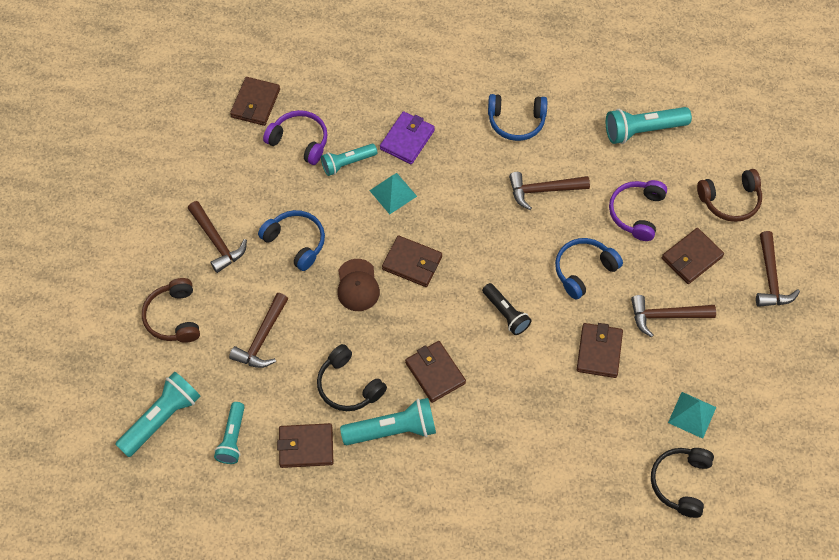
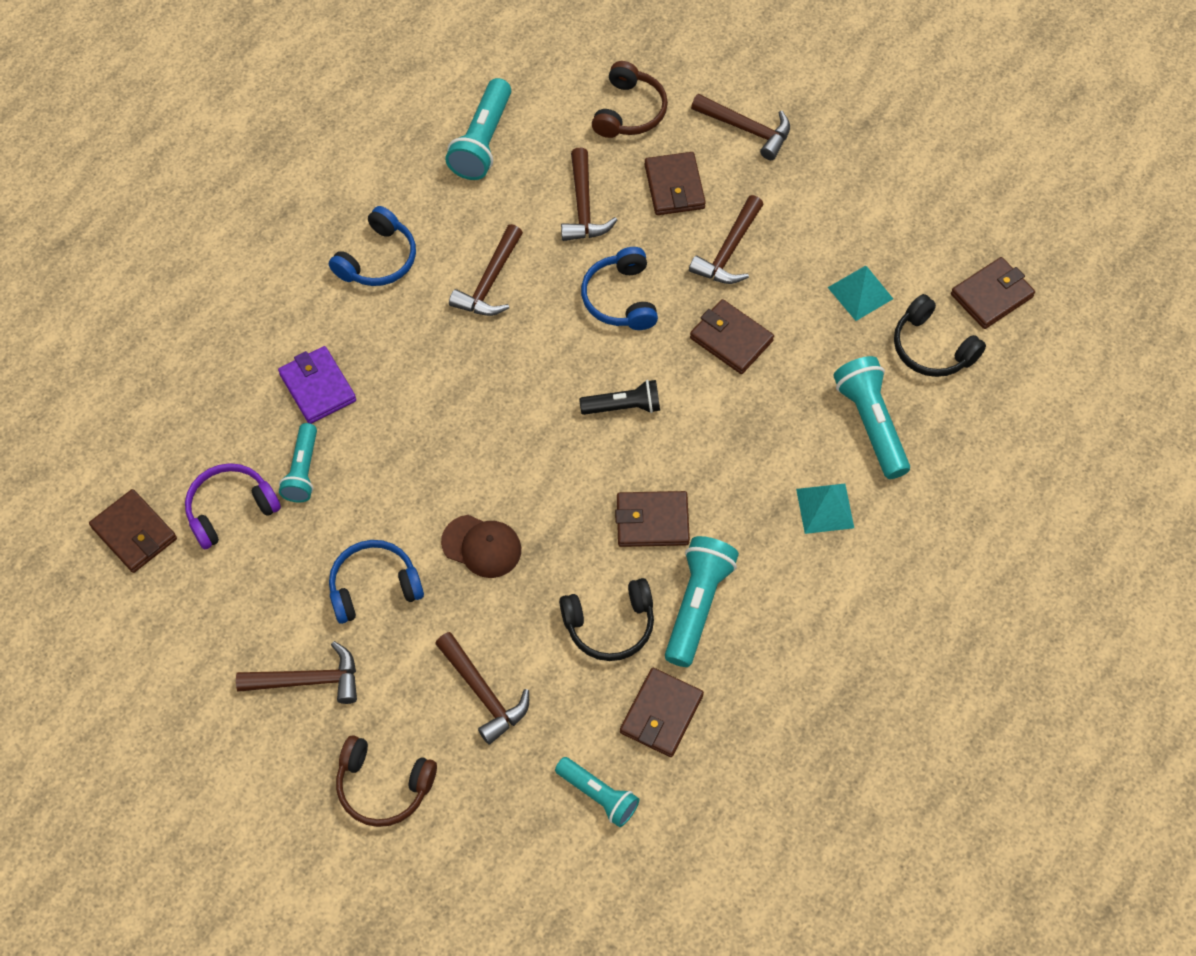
camera: 60 degrees left, 0 degrees up
turquoise flashlight [115,372,201,457] -> turquoise flashlight moved to [833,356,910,479]
turquoise pyramid [369,173,417,214] -> turquoise pyramid moved to [796,484,854,534]
brown wallet [382,235,442,287] -> brown wallet moved to [951,257,1035,329]
purple headphones [609,180,667,241] -> brown hammer [561,148,617,241]

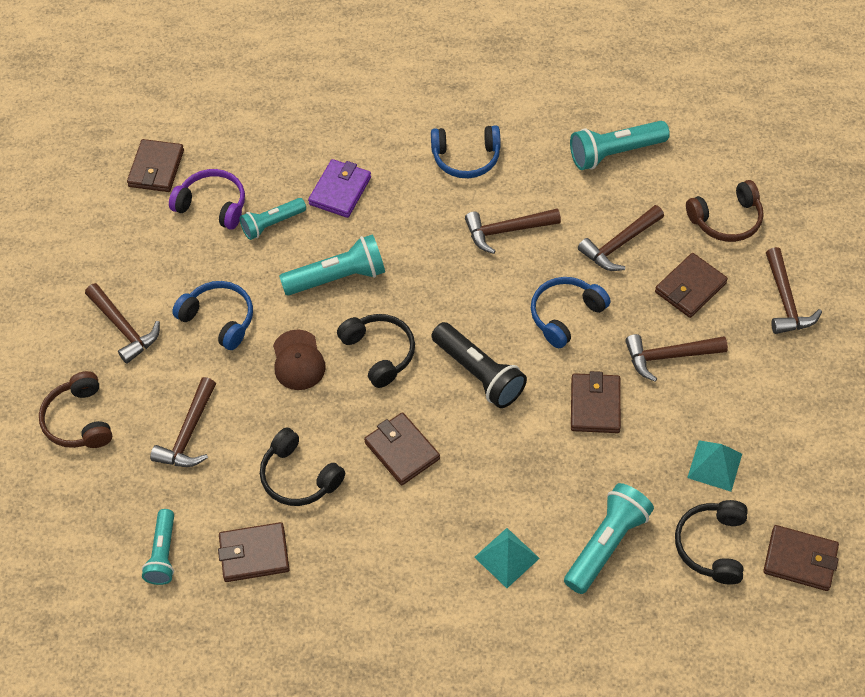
camera: 55 degrees right, 5 degrees down
black flashlight [579,380,660,415] -> black flashlight [432,322,527,408], size x1.52
turquoise flashlight [665,536,739,667] -> turquoise flashlight moved to [279,234,385,295]
none -> black headphones [337,314,415,388]

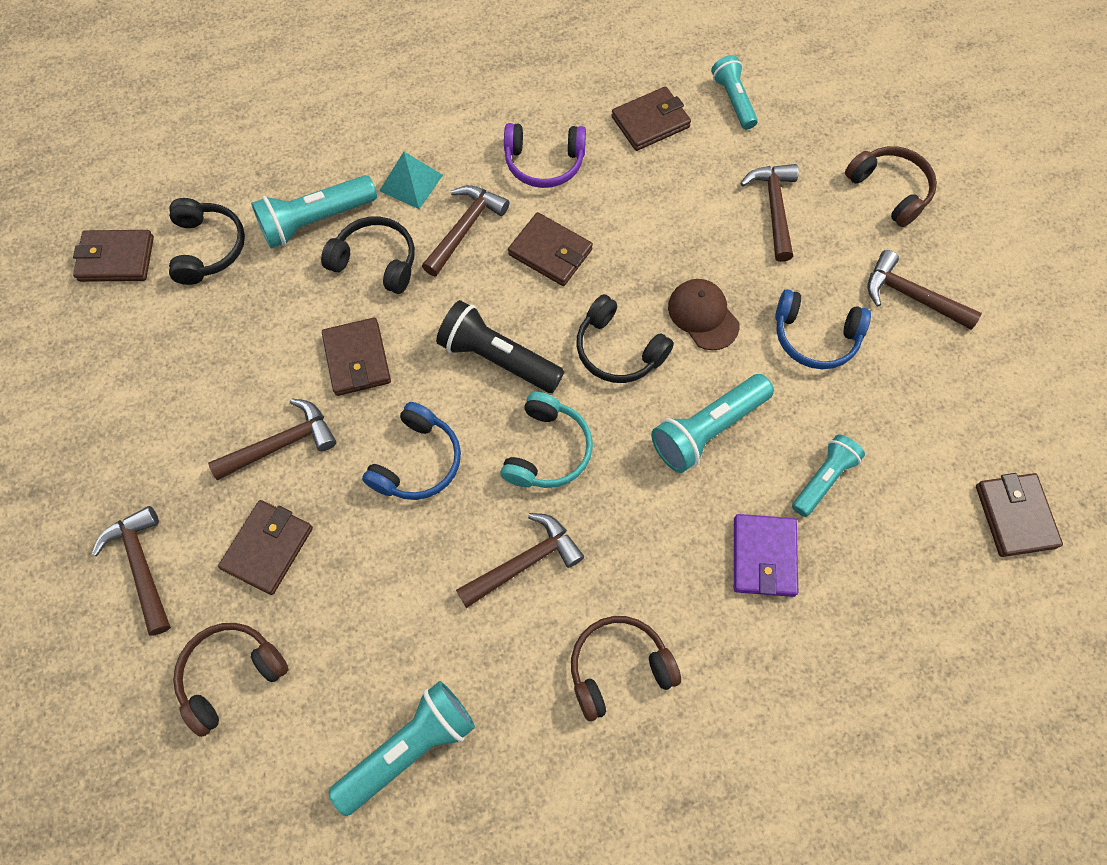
camera: 160 degrees right, 10 degrees up
purple headphones [169,169,245,230] -> purple headphones moved to [504,123,586,188]
black headphones [260,428,345,506] -> black headphones moved to [321,216,415,294]
blue headphones [431,125,501,178] -> brown headphones [571,616,681,721]
turquoise flashlight [564,483,654,594] -> turquoise flashlight turned 45 degrees clockwise [251,175,377,248]
brown hammer [578,205,664,271] -> brown hammer moved to [422,185,510,276]
turquoise pyramid [687,440,742,492] -> none
none -> turquoise headphones [500,392,593,488]

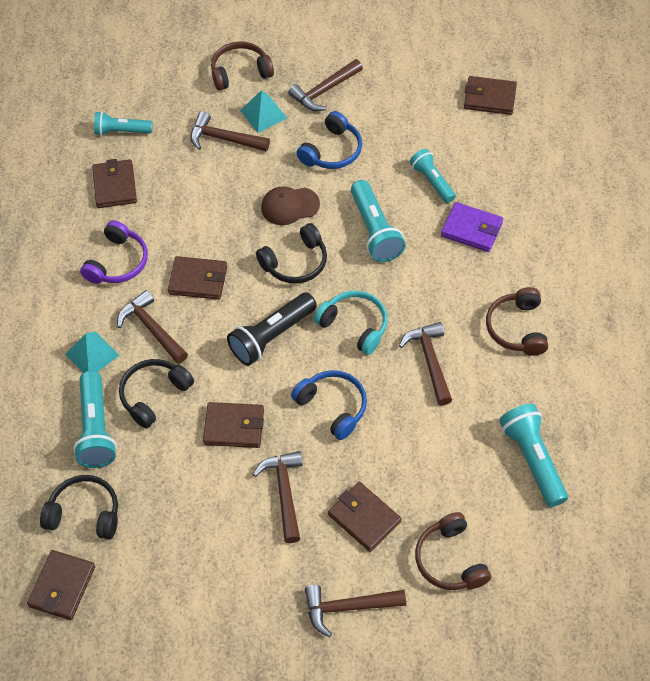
camera: 70 degrees left, 10 degrees down
brown wallet [508,212,593,286] -> brown wallet turned 45 degrees clockwise [168,256,227,300]
none -> turquoise pyramid [240,90,287,133]

